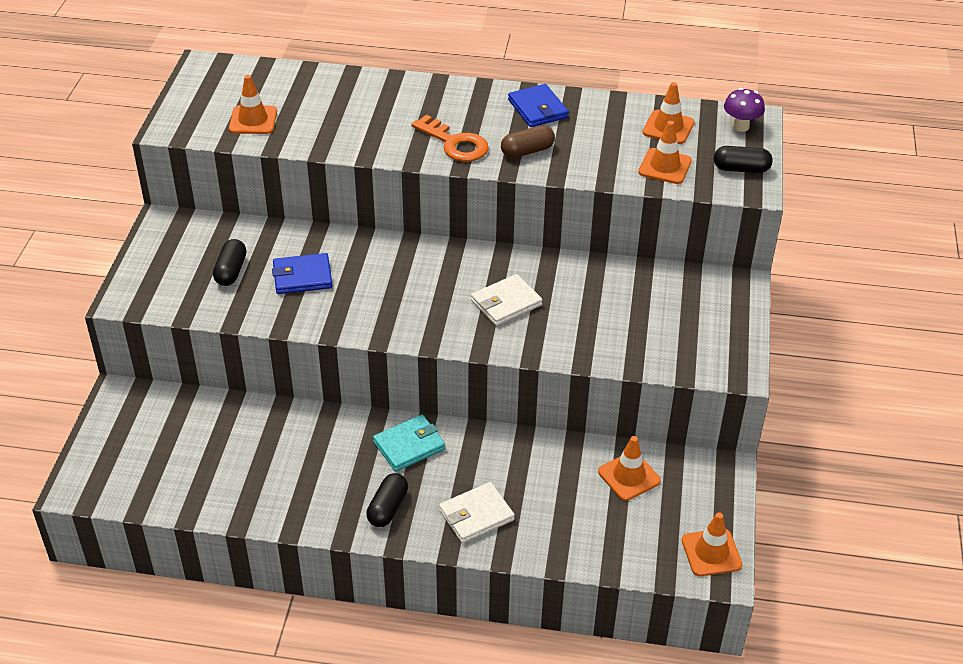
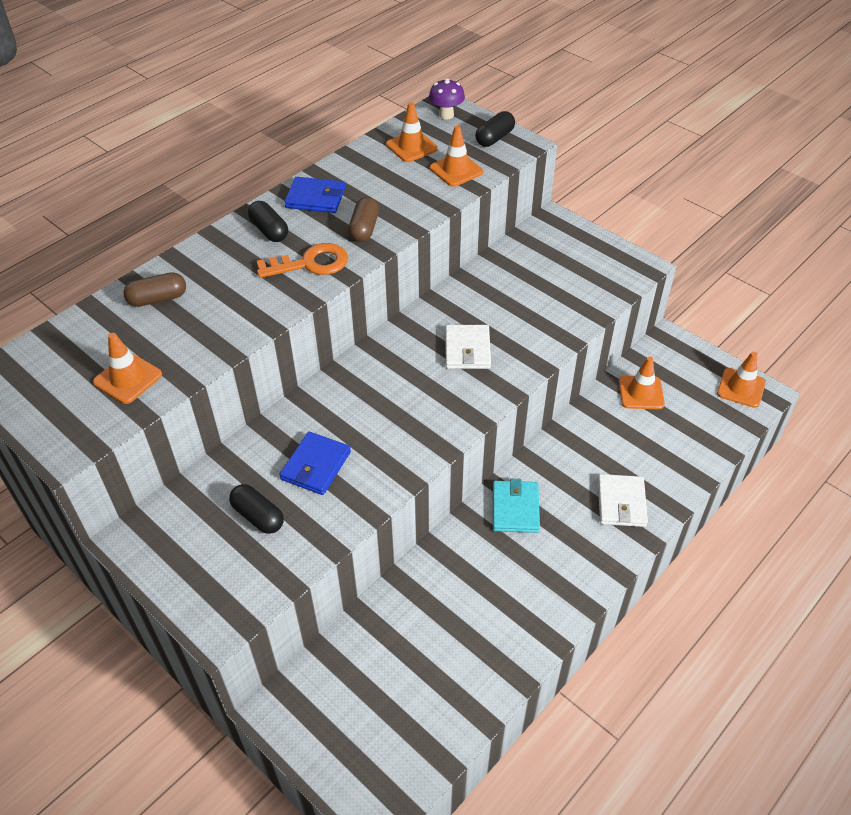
camera: 55 degrees left, 5 degrees up
black capsule [366,473,408,527] -> black capsule moved to [248,201,288,242]
none -> brown capsule [123,272,186,307]

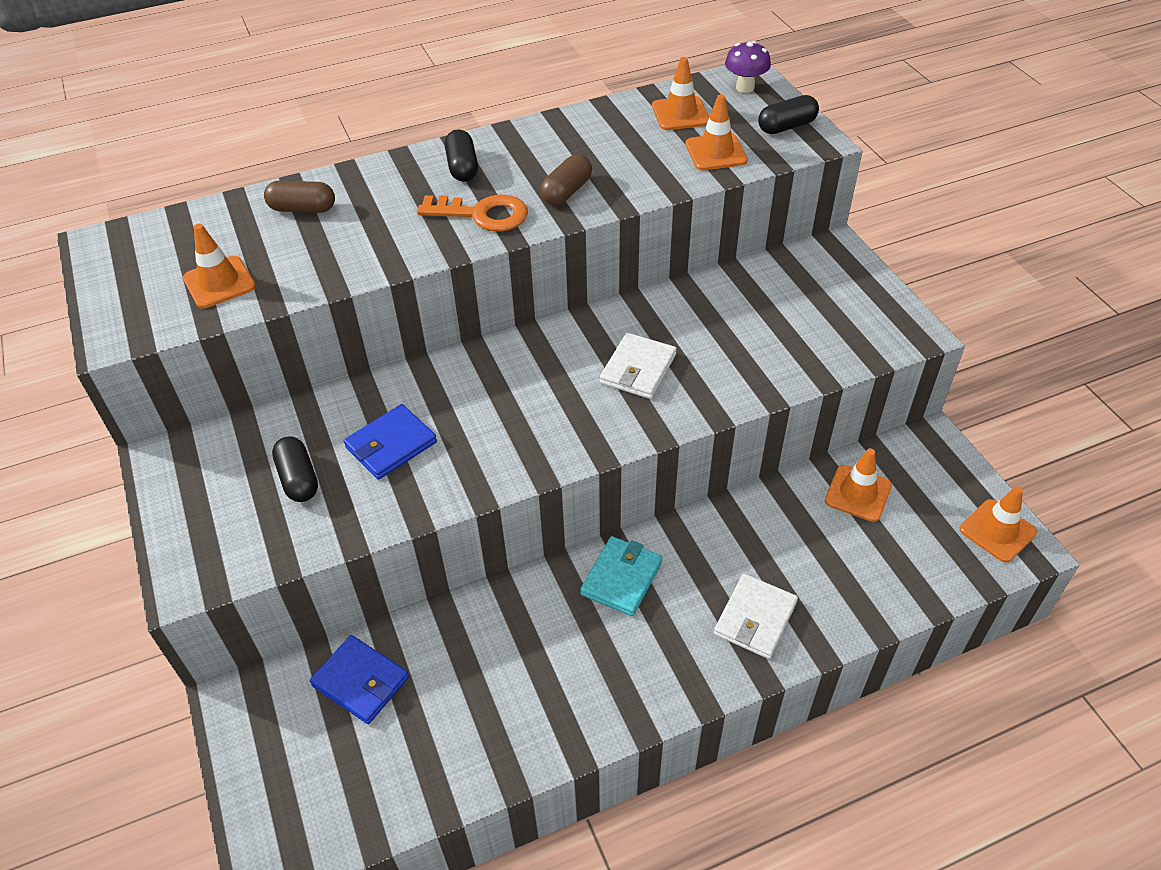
camera: 25 degrees right, 0 degrees up
blue wallet [284,177,345,213] -> blue wallet moved to [310,635,409,724]

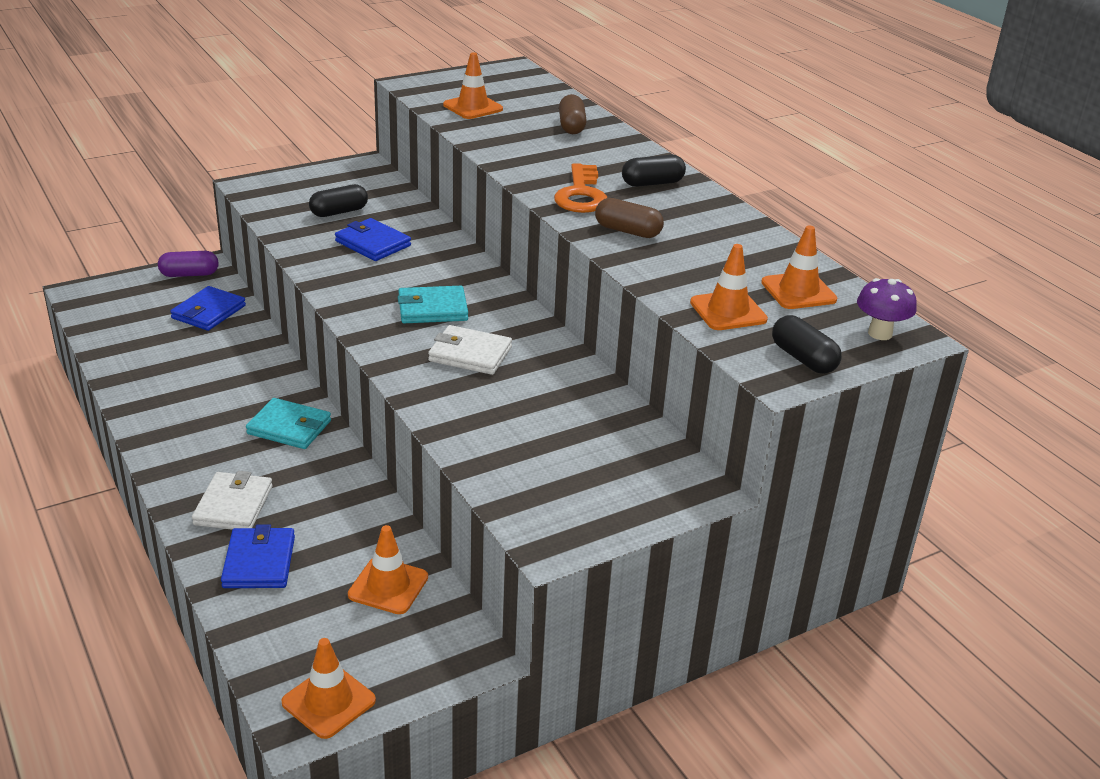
camera: 80 degrees right, 15 degrees down
white wallet [714,574,798,659] -> white wallet turned 75 degrees clockwise [192,471,273,530]
none -> purple capsule [158,251,219,277]
none -> blue wallet [221,525,295,588]
none -> turquoise wallet [398,286,468,323]

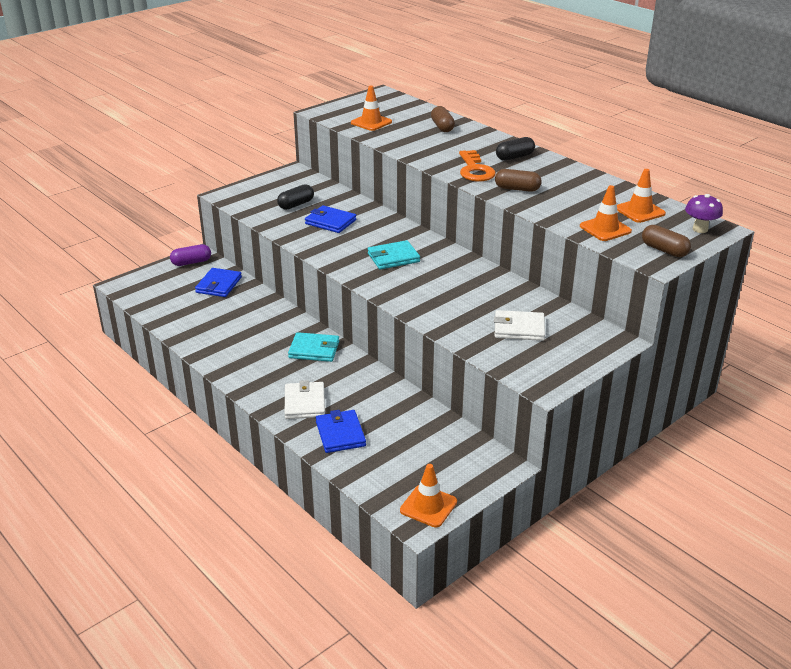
camera: 10 degrees left, 0 degrees up
orange traffic cone [348,525,428,614] -> none
white wallet [428,325,512,375] -> white wallet moved to [494,310,545,341]
black capsule [772,315,842,374] -> brown capsule [642,225,691,257]

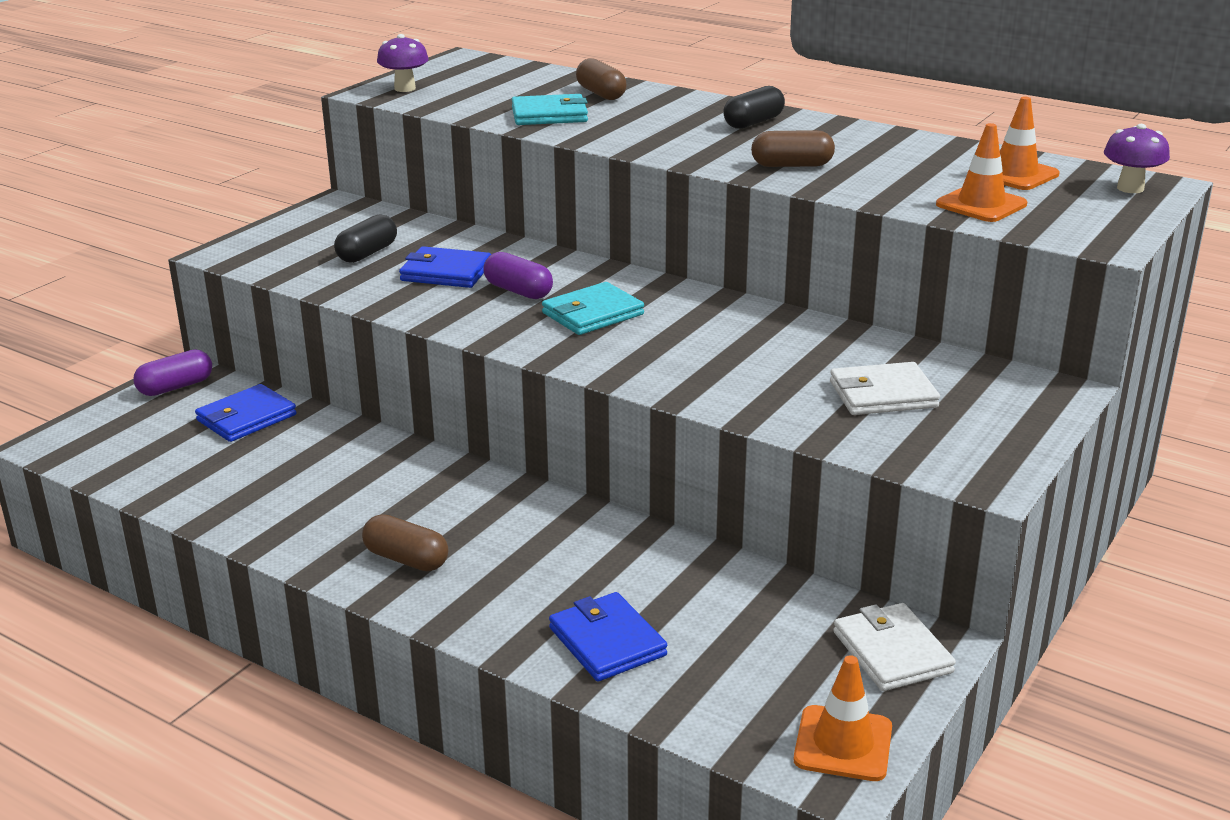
camera: 15 degrees left, 5 degrees down
blue wallet [195,268,242,297] -> blue wallet turned 45 degrees clockwise [195,384,297,442]
white wallet [285,380,325,419] -> white wallet moved to [833,603,956,691]
turquoise wallet [288,332,339,362] -> turquoise wallet moved to [512,94,588,125]
orange traffic cone [351,86,392,131] -> none
orange key [459,150,496,182] -> none
brown capsule [642,225,691,257] -> brown capsule moved to [362,514,448,571]
none -> purple mushroom [377,34,429,92]
none -> purple capsule [484,252,553,299]

